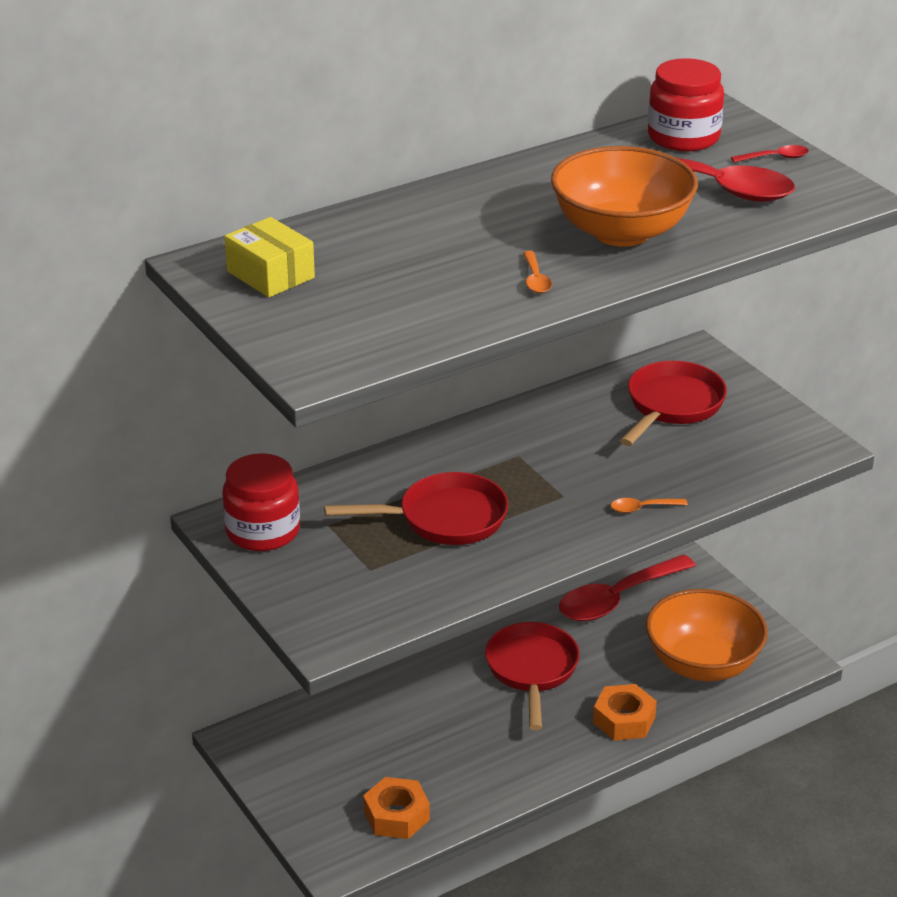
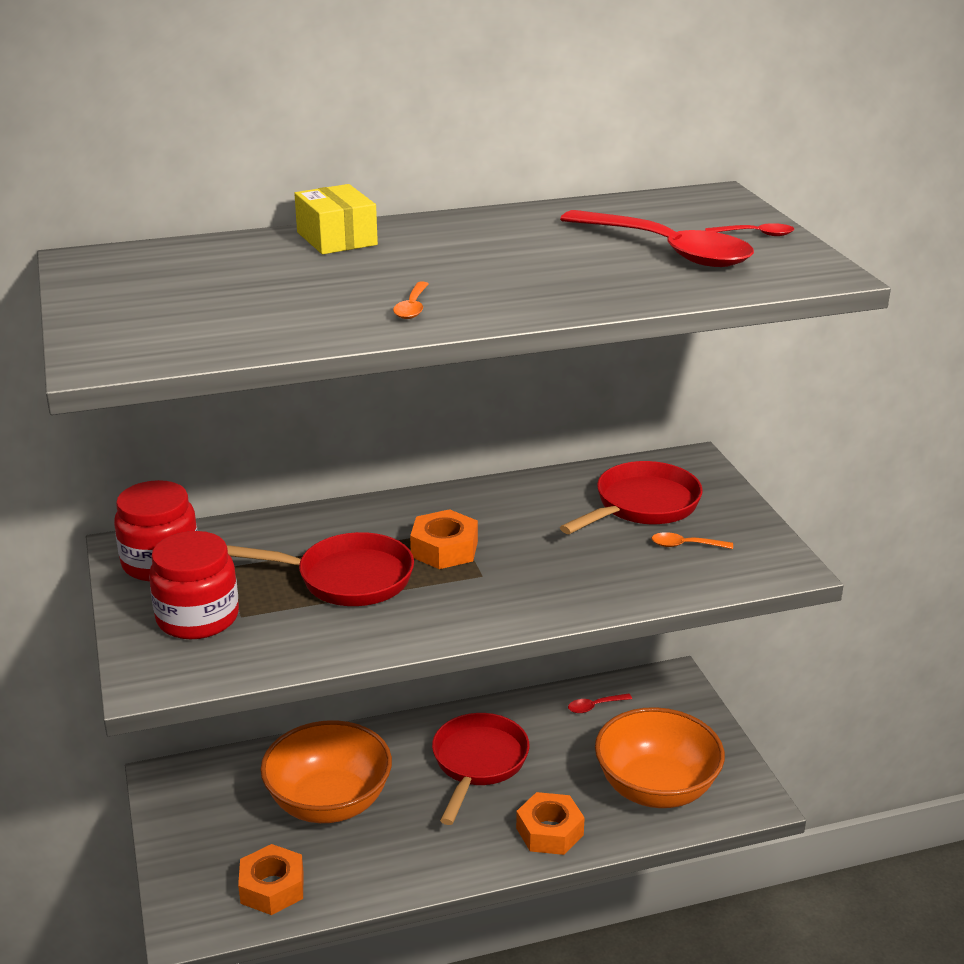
camera: 15 degrees right, 5 degrees down
yellow box [225,217,315,297] -> yellow box moved to [294,184,378,254]
orange bowl [551,146,698,247] -> orange bowl moved to [260,720,392,823]
red spoon [559,554,696,621] -> red spoon [568,693,632,713], size x0.40
orange spoon [611,498,688,513] -> orange spoon moved to [651,532,733,549]
red jar [648,58,724,151] -> red jar moved to [149,531,239,639]
none -> orange nut [410,509,478,569]

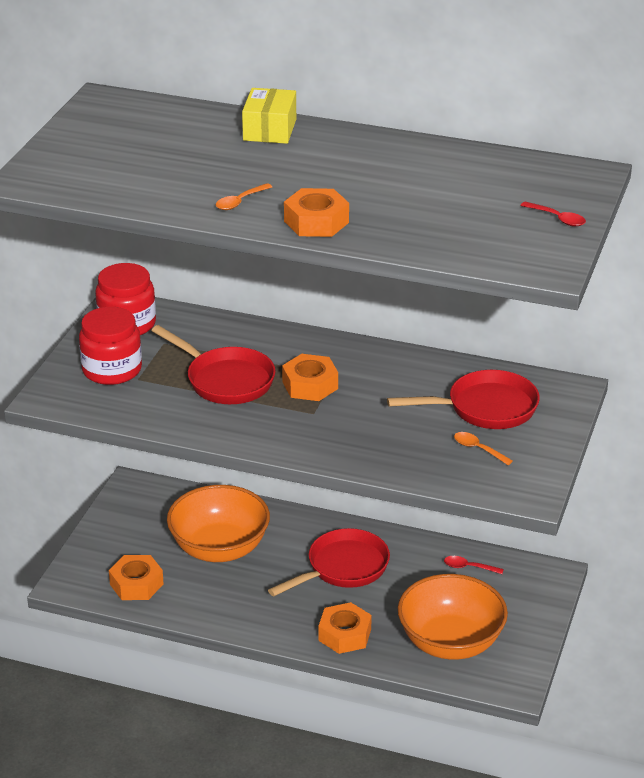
camera: 35 degrees right, 5 degrees up
red spoon [560,210,754,267] -> none
none -> orange nut [284,188,349,237]

